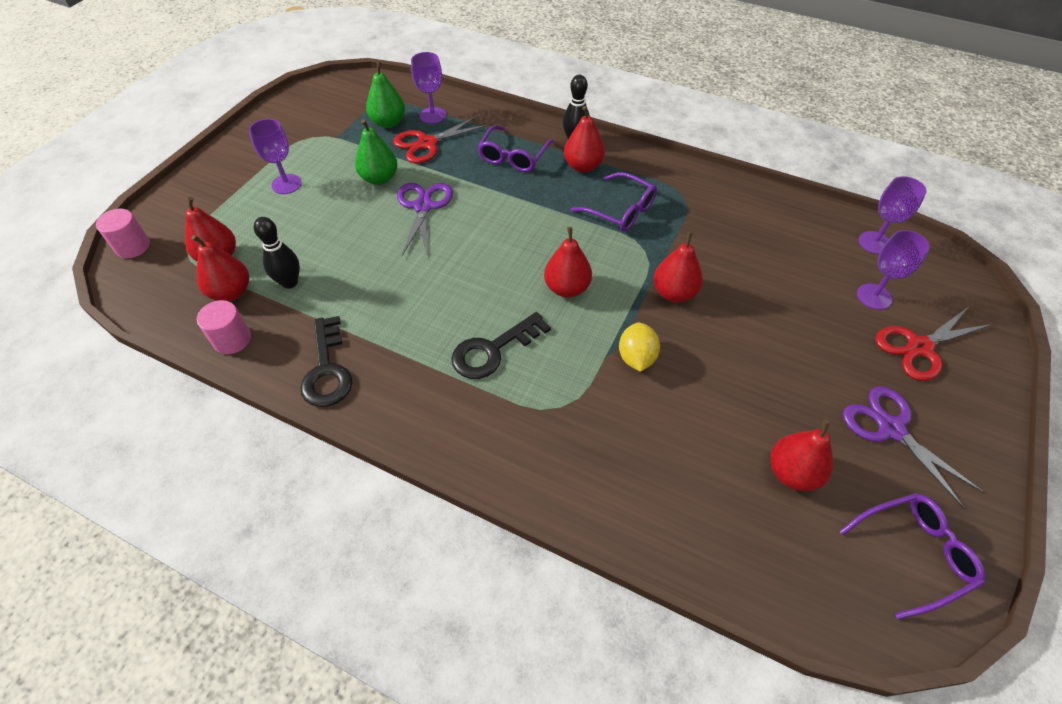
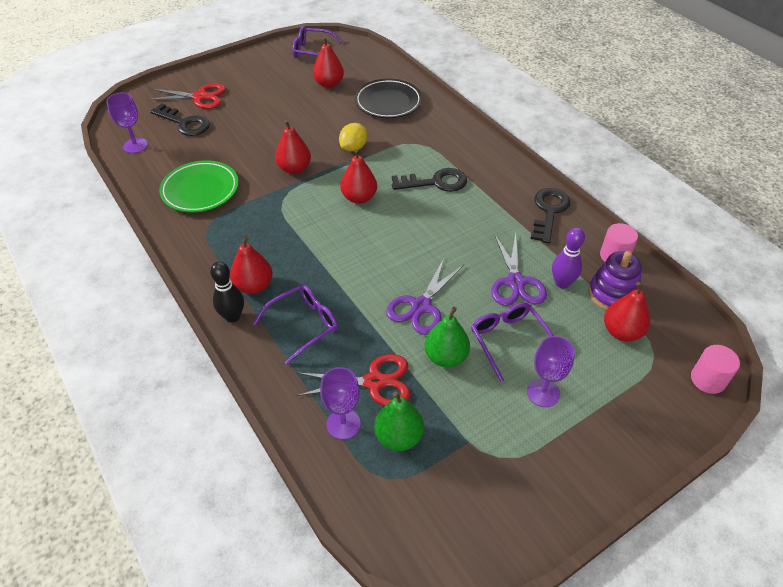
camera: 150 degrees left, 5 degrees down
red pear [191,235,249,301] -> purple stacking toy [588,251,642,310]
black bowling pin [254,217,300,289] -> purple bowling pin [552,228,585,289]
purple glasses [571,172,657,232] -> purple glasses moved to [471,302,553,382]
purple scissors [843,386,984,509] -> purple scissors moved to [491,233,547,306]
purple goblet [857,230,930,310] -> black key [150,104,210,136]
none -> green plate [159,160,239,212]
none -> black plate [355,79,422,118]

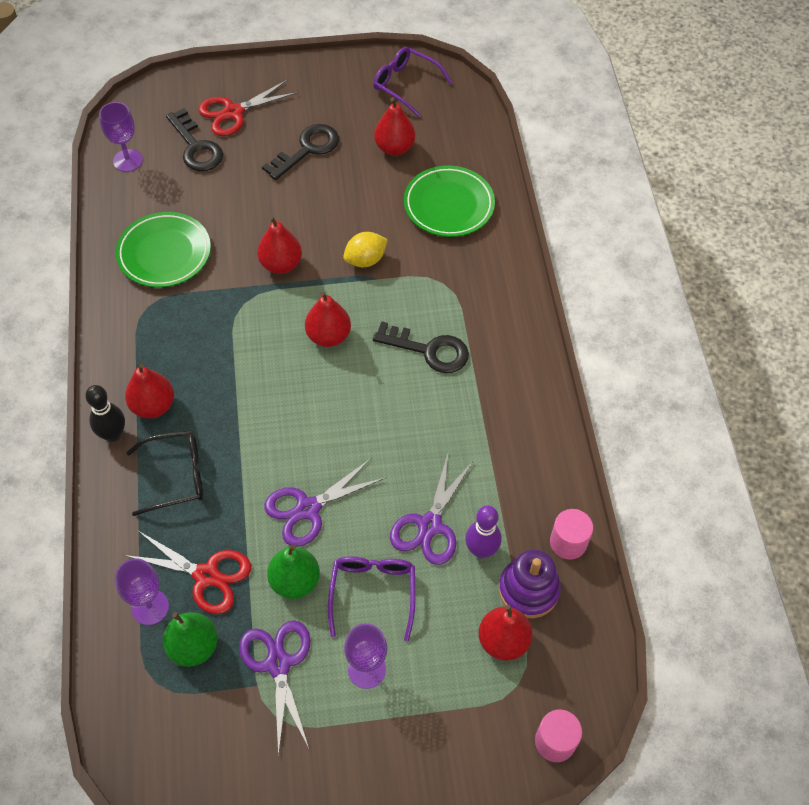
camera: 25 degrees right, 10 degrees up
red scissors [146,83,226,109] -> red scissors turned 120 degrees clockwise [198,79,298,136]
purple glasses [253,284,338,365] -> black glasses [126,431,203,516]
black plate [355,79,422,118] -> green plate [404,165,495,237]
black key [531,188,571,243] -> black key moved to [262,124,339,180]
none -> purple scissors [239,620,310,756]

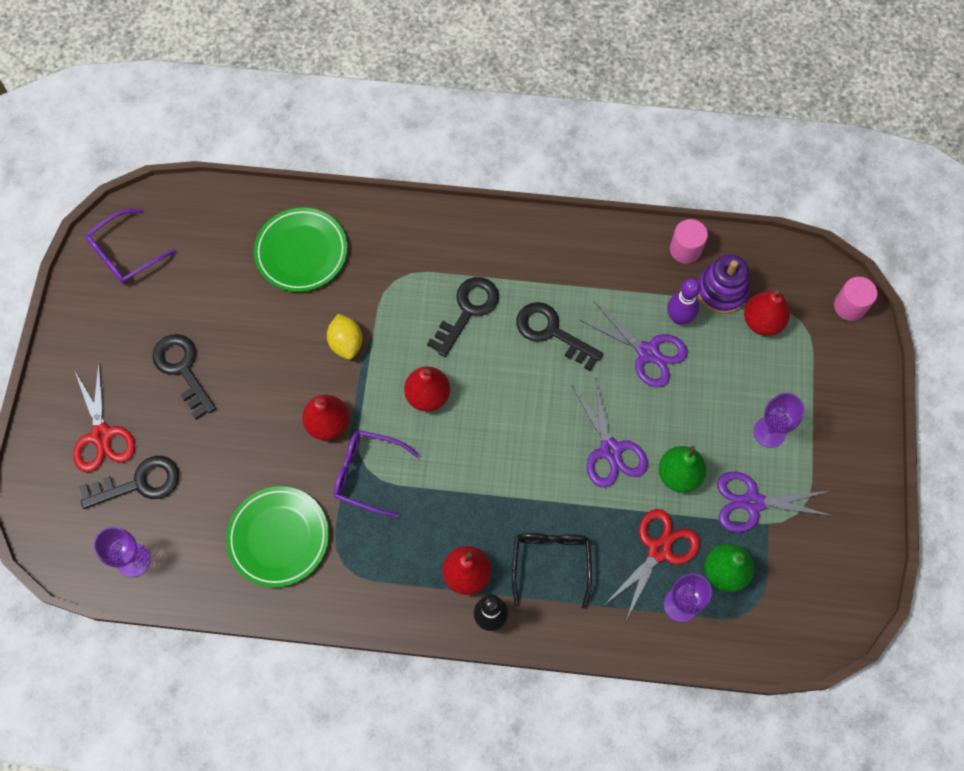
camera: 75 degrees left, 10 degrees up
purple glasses [328,556,415,641] -> purple glasses moved to [334,430,420,518]
red pear [374,97,415,156] -> none
none -> black key [516,302,603,371]

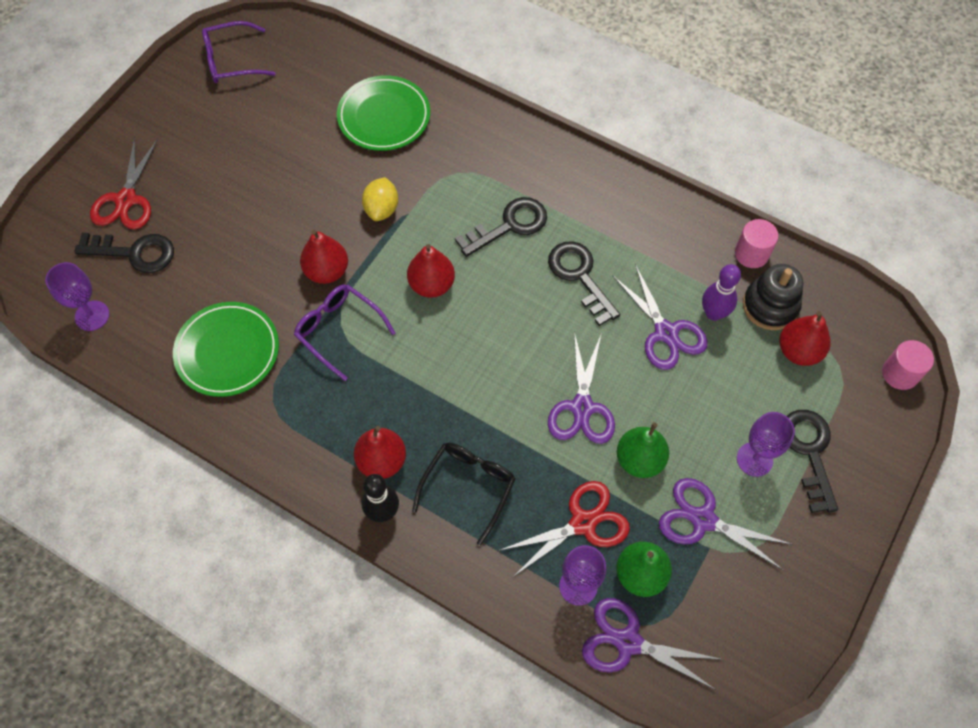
camera: 25 degrees right, 5 degrees down
black key [152,334,216,420] -> black key moved to [787,410,838,513]
purple stacking toy [698,254,750,314] -> black stacking toy [743,264,803,330]
none -> purple scissors [582,598,723,690]

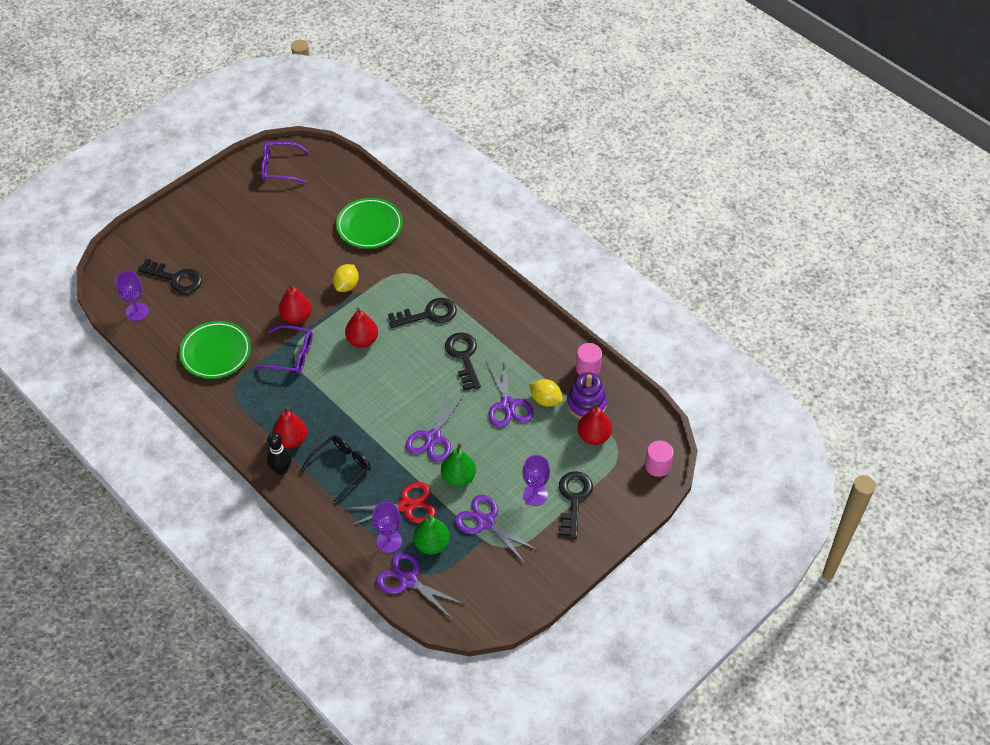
camera: 15 degrees right, 10 degrees down
red scissors [90,137,158,229] -> none
purple glasses [294,285,395,381] -> purple glasses turned 135 degrees clockwise [254,325,313,374]
purple bowling pin [702,264,741,321] -> yellow lemon [529,379,563,407]
black stacking toy [743,264,803,330] -> purple stacking toy [567,372,607,419]

